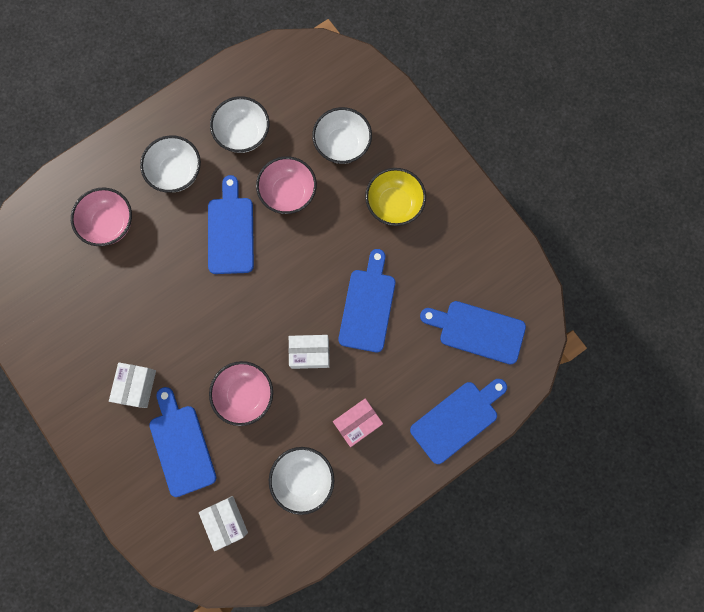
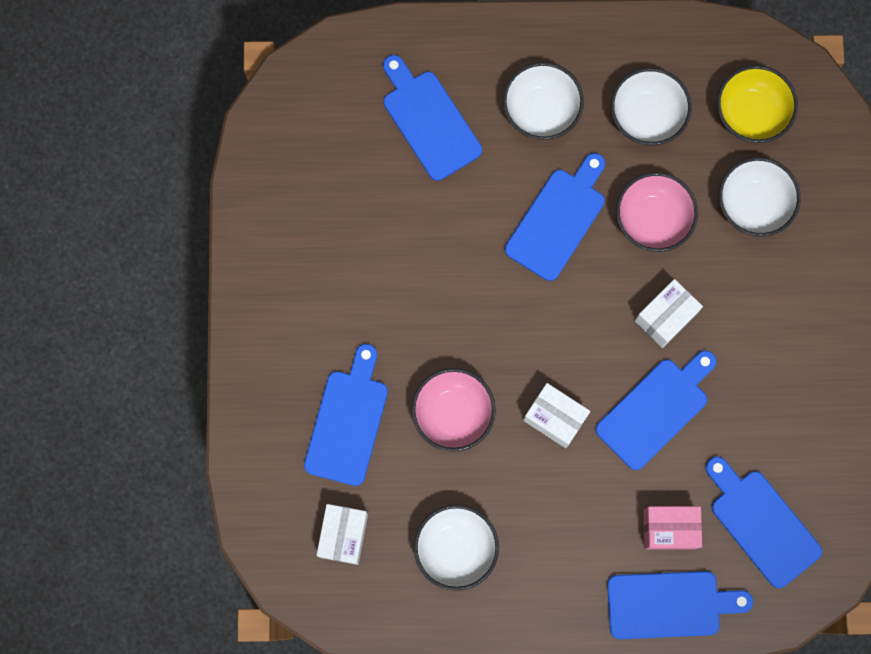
camera: 35 degrees right, 0 degrees up
pink bowl [71,187,132,246] -> blue cutting board [383,55,482,181]
white box [109,362,156,408] -> white box moved to [635,279,703,348]
pink box [333,398,383,447] -> pink box moved to [644,506,702,549]
yellow bowl [365,168,426,226] -> yellow bowl moved to [717,65,798,143]

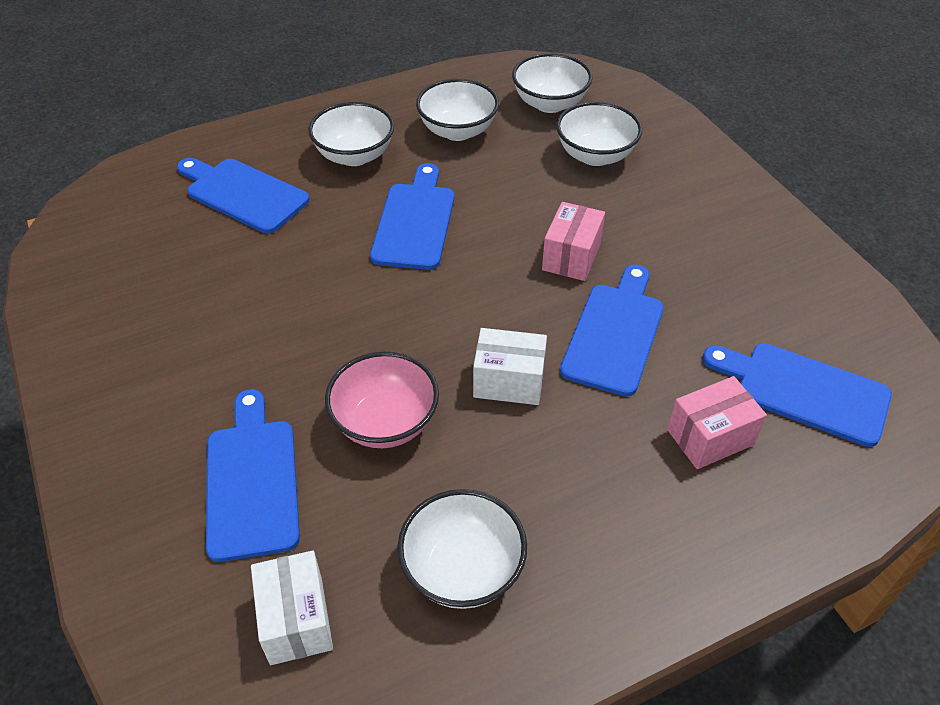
camera: 25 degrees left, 30 degrees down
blue cutting board [607,571,753,639] -> none
pink bowl [616,172,698,252] -> none
white box [635,279,703,348] -> pink box [542,202,605,281]
yellow bowl [717,65,798,143] -> white bowl [512,53,593,113]

